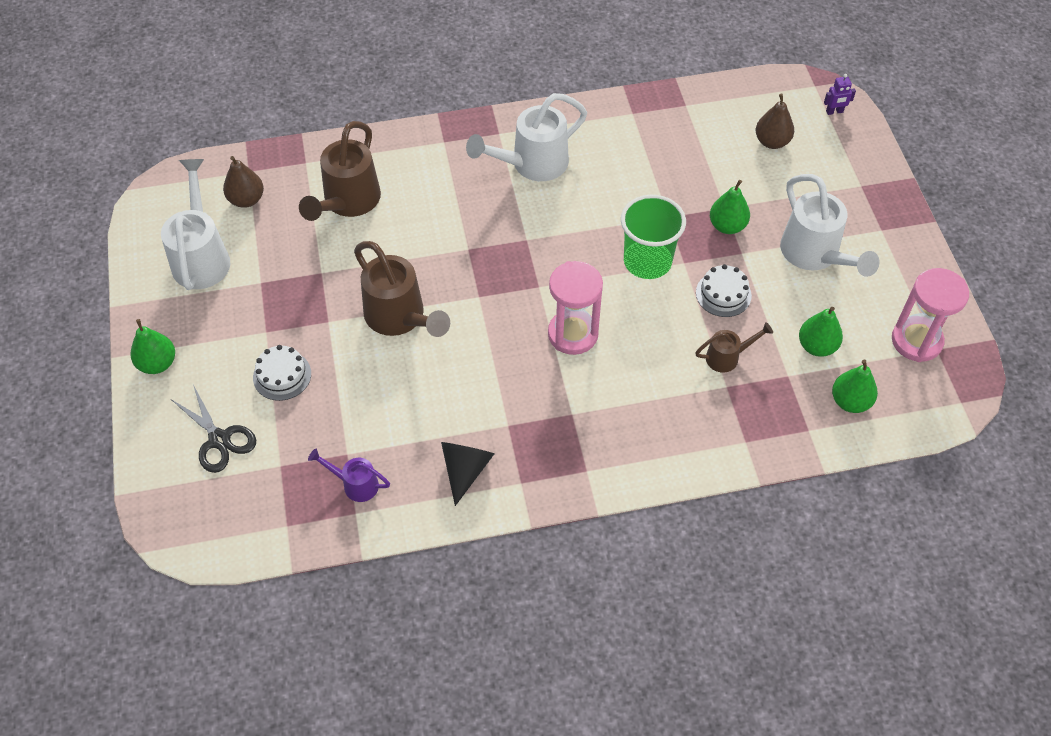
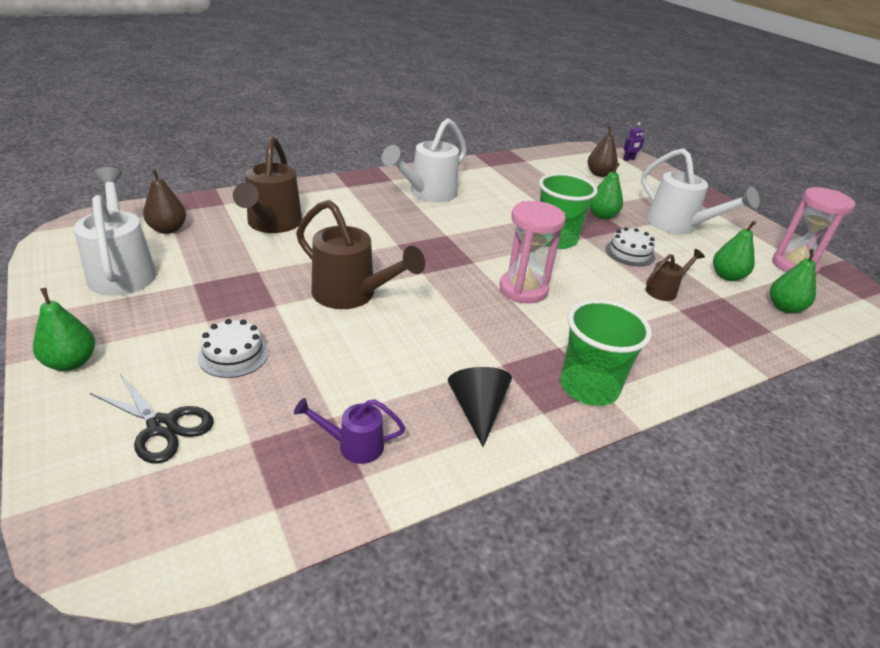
camera: 20 degrees left, 20 degrees down
none -> green cup [560,299,652,406]

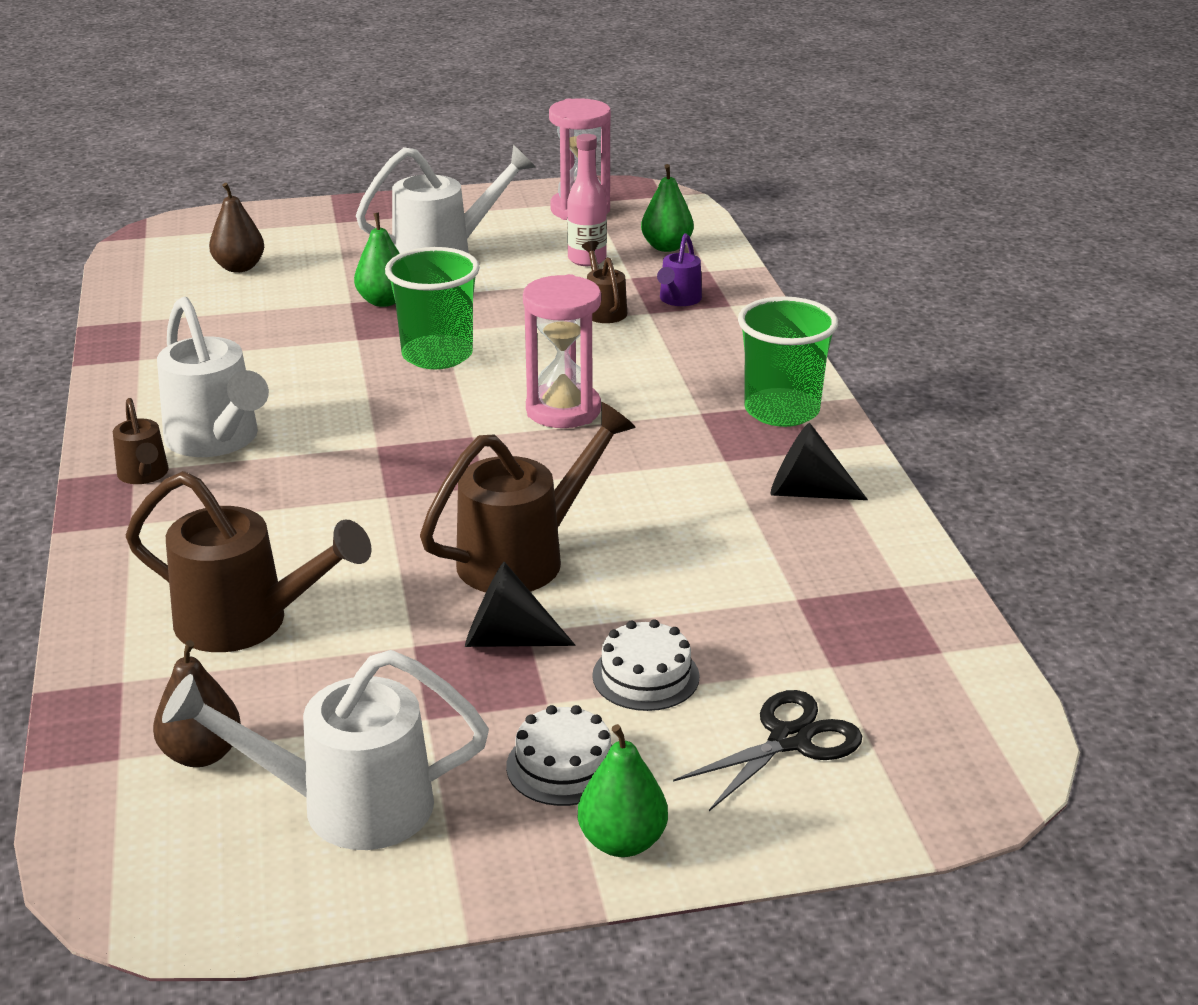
camera: 70 degrees left, 5 degrees down
purple watering can [294,398,405,464] -> purple watering can moved to [657,233,702,306]
white cake [605,227,655,266] -> white cake moved to [506,705,612,806]
purple robot [623,122,644,161] -> none
green pear [713,221,756,281] -> pink bottle [567,134,607,266]
none -> brown watering can [113,398,169,484]
none -> black cone [465,562,575,647]

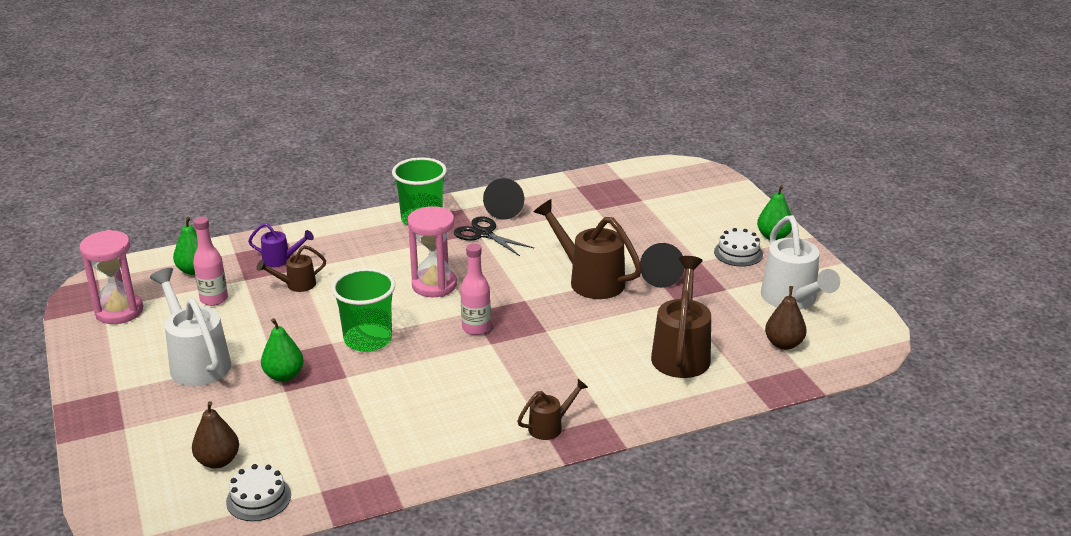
camera: 100 degrees left, 0 degrees up
white watering can [157,297,269,457] -> none
white cake [592,619,700,711] -> white cake moved to [226,464,291,521]
black scissors [673,690,862,811] -> black scissors moved to [454,216,534,256]
none -> pink bottle [461,243,491,335]

